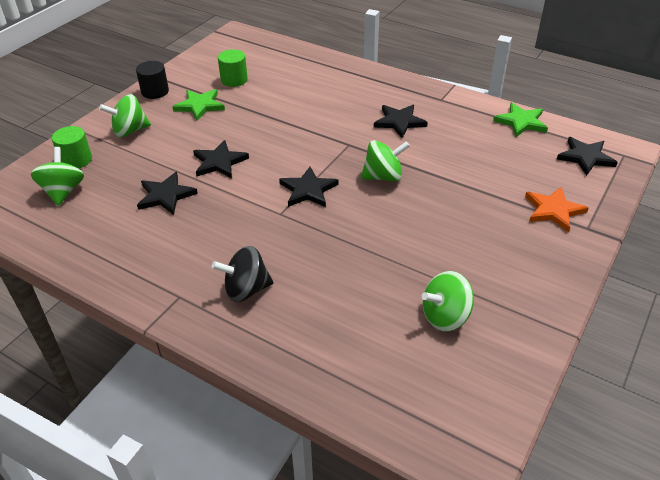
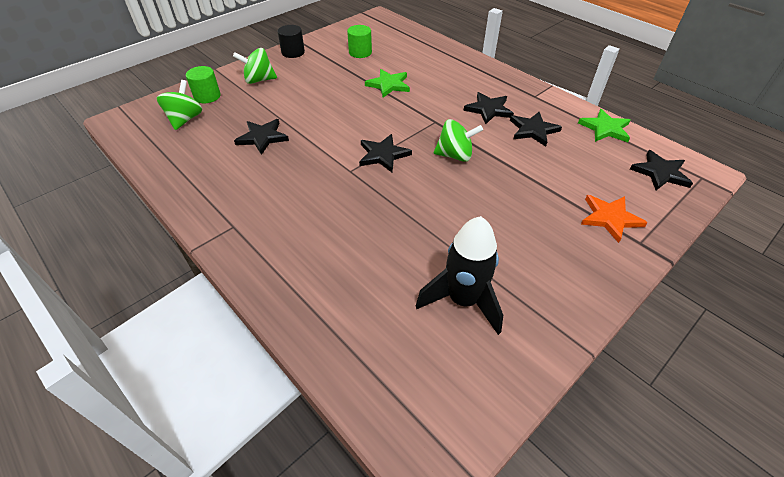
camera: 15 degrees right, 5 degrees up
green star [173,89,225,121] -> green star moved to [365,69,410,98]
black star [193,140,249,178] -> black star moved to [510,112,562,146]
black spinning top [212,246,273,302] -> none
green spinning top [422,271,474,331] -> black rocket [416,216,503,335]

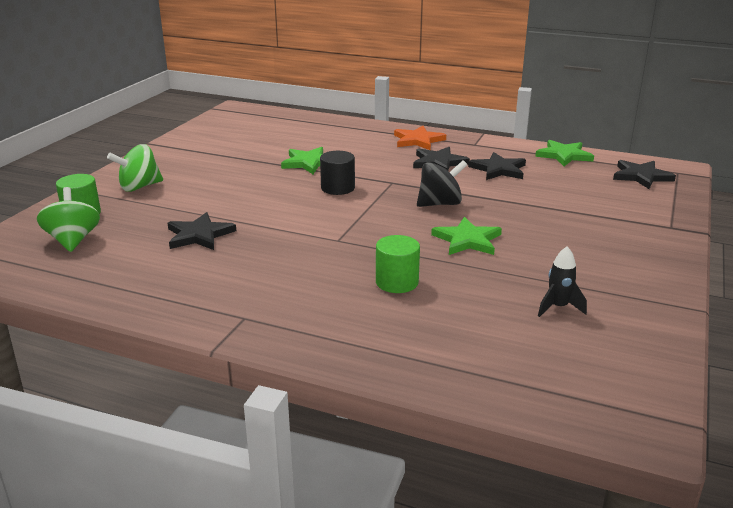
camera: 25 degrees left, 20 degrees down
black cylinder [277,25,305,58] -> black cylinder moved to [320,151,355,195]
green cylinder [347,25,372,58] -> green cylinder moved to [376,235,420,293]
black star [359,134,412,172] -> none
black rocket [416,216,503,335] -> black rocket [538,246,587,317], size x0.50
green spinning top [434,119,483,162] -> black spinning top [417,160,467,207]
orange star [581,195,647,243] -> orange star moved to [394,126,446,150]
none -> green star [431,217,502,255]

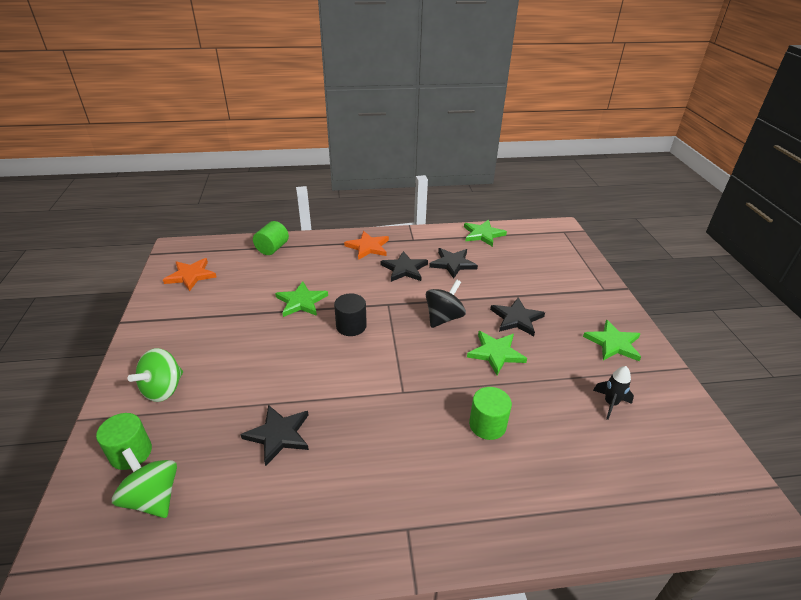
camera: 30 degrees left, 10 degrees up
black star [613,160,676,189] -> black star moved to [490,297,545,336]
none -> orange star [163,258,216,292]
none -> green cylinder [253,221,289,255]
none -> green star [583,320,641,361]

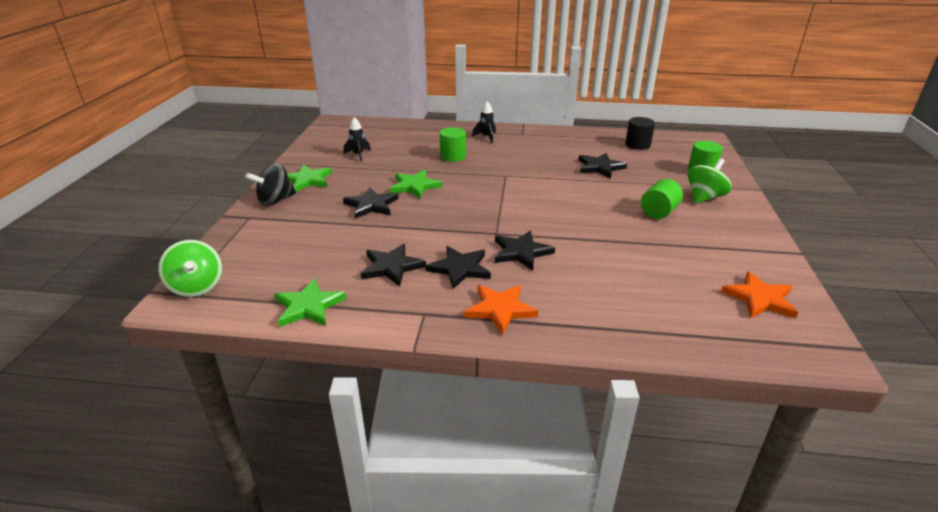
camera: 165 degrees left, 5 degrees down
green spinning top [112,448,177,518] -> green spinning top moved to [158,240,222,297]
green cylinder [253,221,289,255] -> green cylinder moved to [641,179,683,219]
green star [275,281,328,317] -> none
black cylinder [334,293,367,336] -> black cylinder moved to [625,117,655,150]
black spinning top [426,280,466,328] -> black spinning top moved to [245,163,296,206]
none -> black rocket [472,101,496,143]
none -> black star [495,231,555,271]

